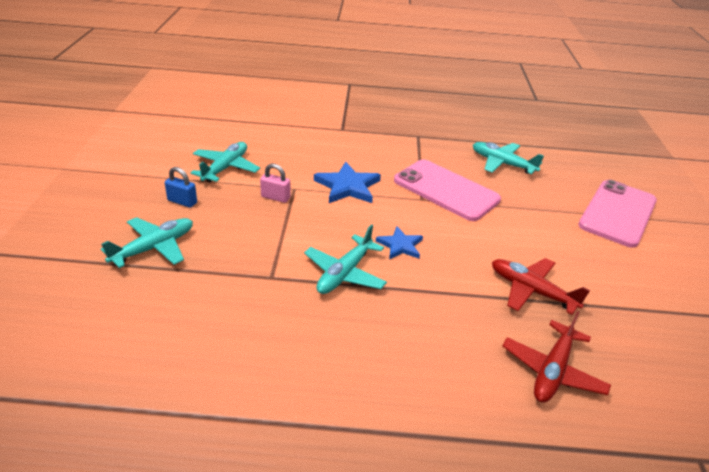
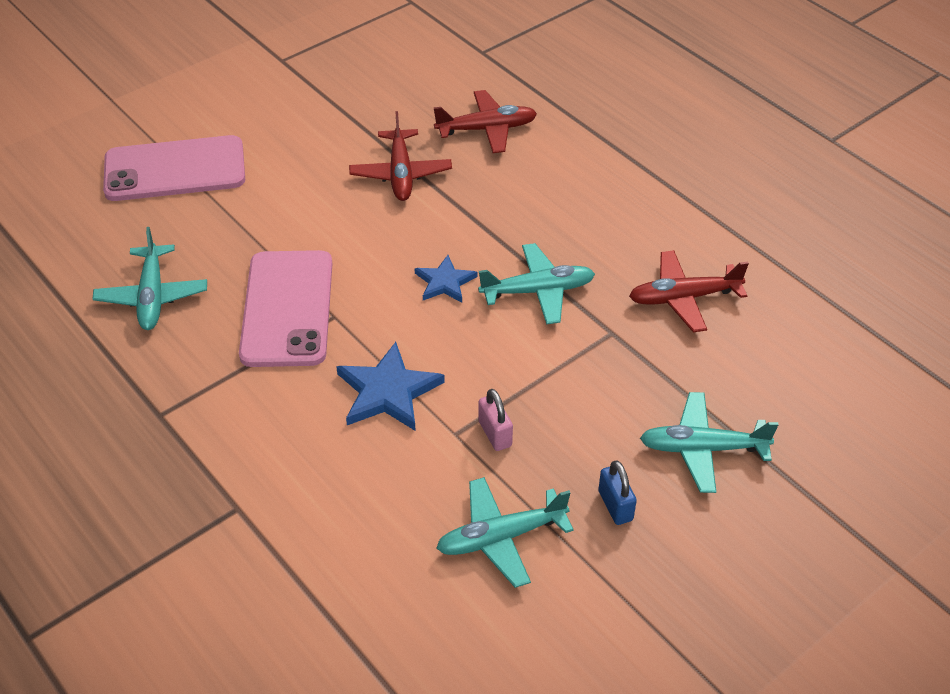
camera: 130 degrees left, 10 degrees up
none -> red plane [629,250,749,332]

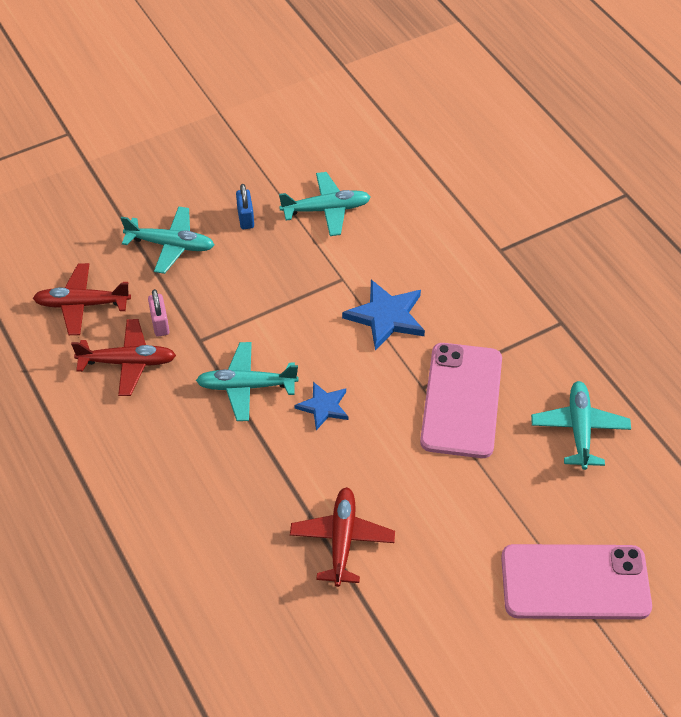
camera: 170 degrees left, 5 degrees up
red plane [433,90,537,153] -> red plane moved to [33,263,131,335]
pink padlock [478,389,513,451] -> pink padlock moved to [148,289,169,337]

